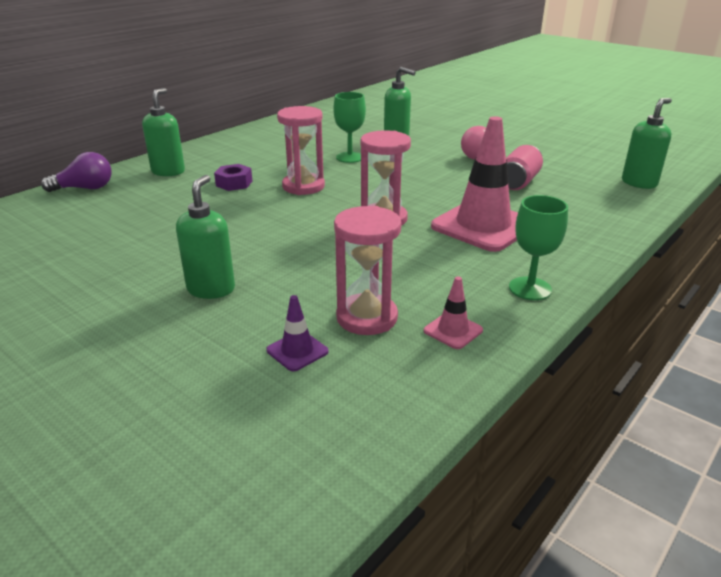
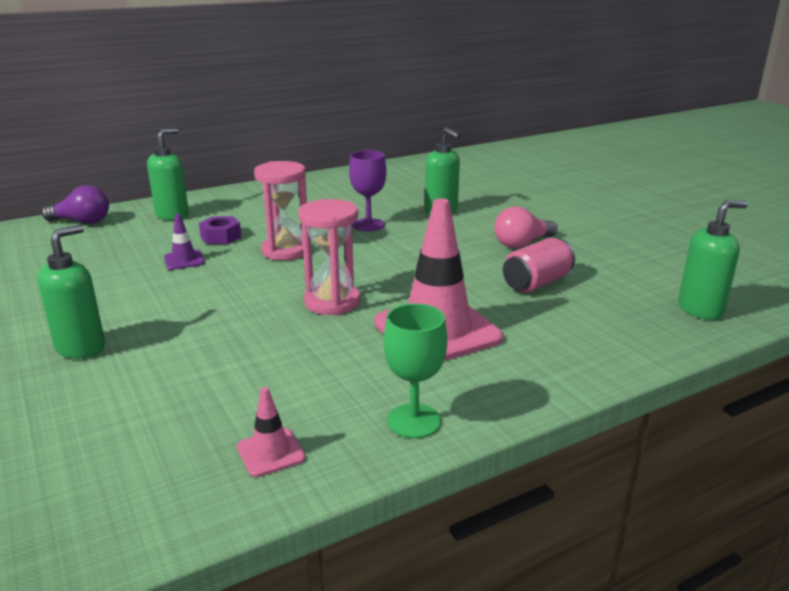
camera: 20 degrees right, 5 degrees down
purple traffic cone [266,295,329,371] -> purple traffic cone moved to [164,214,205,270]
green goblet [333,92,366,163] -> purple goblet [349,150,386,231]
pink hourglass [334,206,402,335] -> none

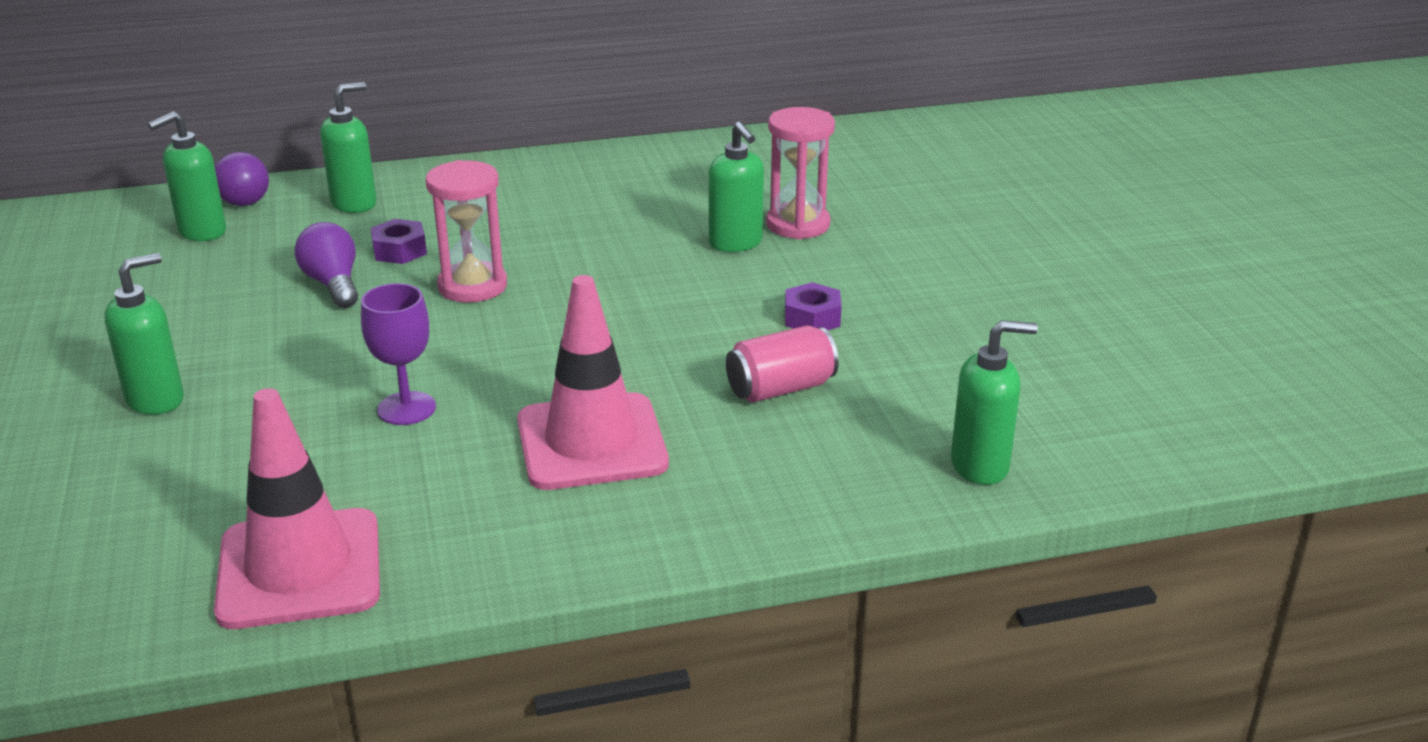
camera: 15 degrees right, 5 degrees up
purple traffic cone [164,214,205,270] -> purple light bulb [295,222,358,308]
pink traffic cone [237,387,306,477] -> pink traffic cone [214,388,380,629], size x2.32
pink hourglass [298,199,360,315] -> pink hourglass moved to [766,107,835,239]
purple goblet [349,150,386,231] -> purple goblet moved to [361,283,436,425]
green goblet [384,303,447,438] -> none
pink light bulb [494,207,558,248] -> purple nut [785,282,842,330]
none -> green soap dispenser [148,111,226,241]

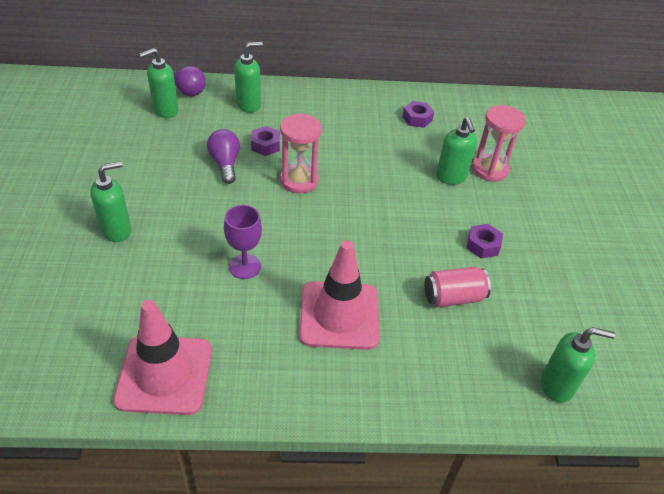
camera: 10 degrees right, 15 degrees up
none -> purple nut [403,101,434,128]

